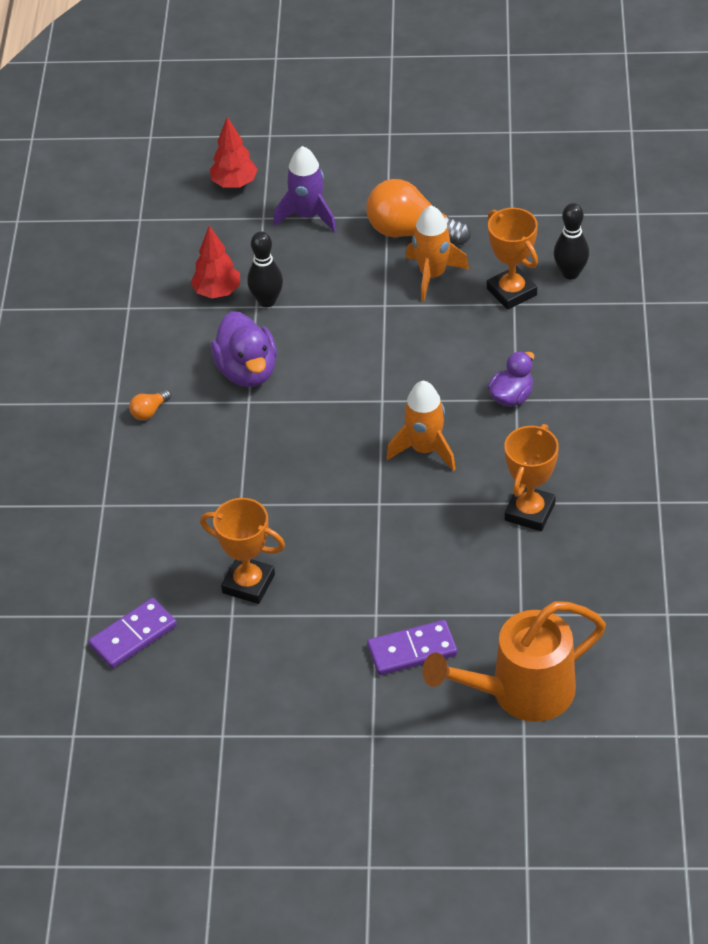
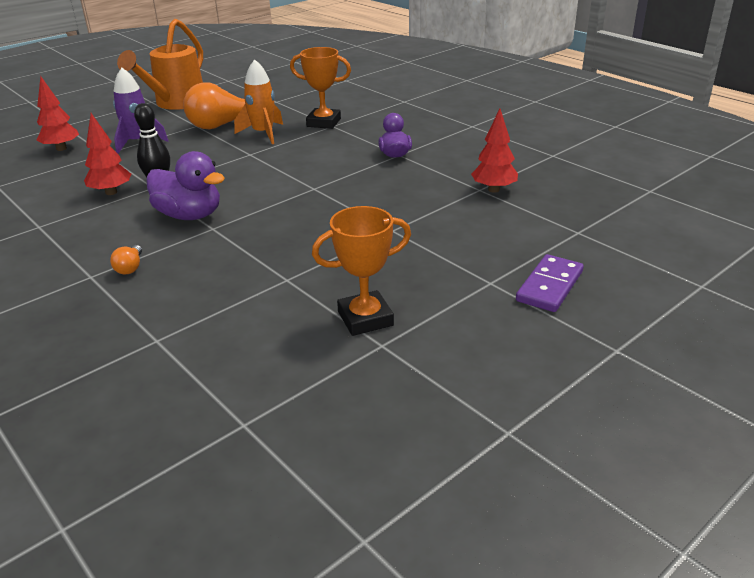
camera: 45 degrees left, 15 degrees down
purple domino [88,598,177,669] -> none
orange rocket [386,381,456,471] -> none
orange watering can [423,601,606,722] -> orange watering can moved to [117,19,203,110]
orange trophy [504,424,559,531] -> red tree [471,109,518,193]
black bowling pin [554,203,589,279] -> none

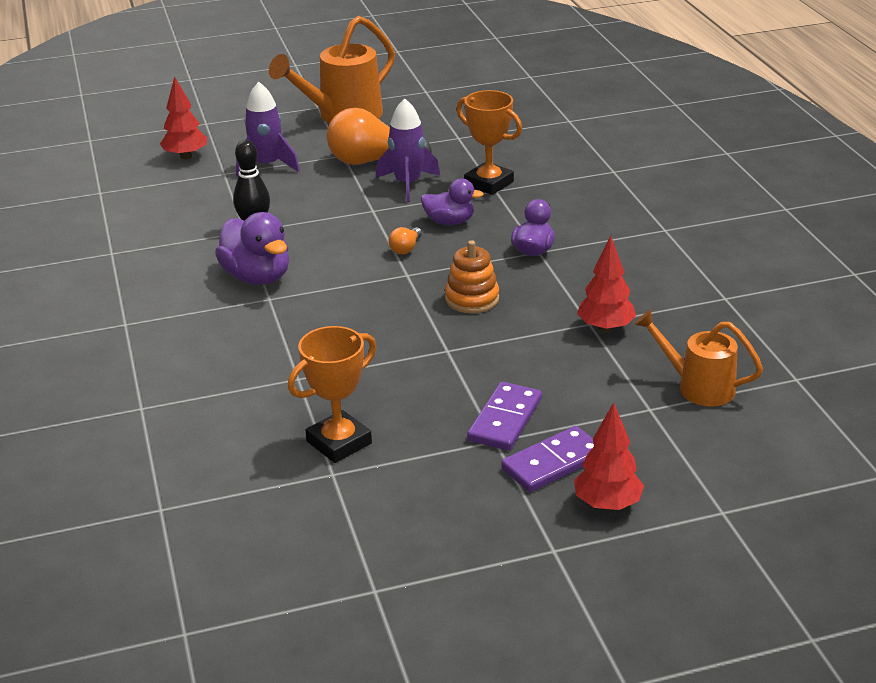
camera: 25 degrees right, 0 degrees up
red tree [84,113,131,195] -> red tree moved to [574,402,644,510]
orange light bulb [110,245,142,274] -> orange light bulb moved to [389,227,422,255]
orange rocket [234,59,283,144] -> purple rocket [376,98,440,202]
orange trophy [312,206,411,336] -> orange trophy turned 45 degrees counterclockwise [288,326,376,463]
none -> purple duck [421,178,484,225]
none -> orange stacking toy [445,240,499,314]
none -> purple domino [467,382,542,450]
none -> orange watering can [634,309,763,407]

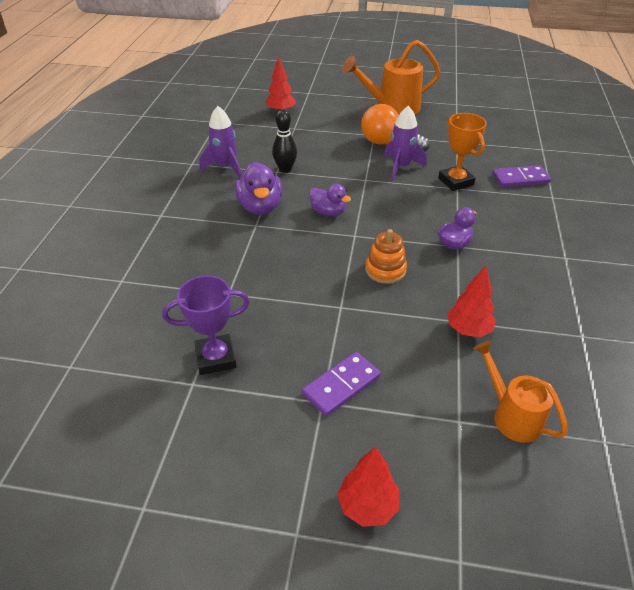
camera: 25 degrees right, 10 degrees up
purple rocket [236,82,300,177] -> purple rocket moved to [200,106,241,178]
orange trophy [288,326,376,463] -> purple trophy [162,275,250,375]
orange light bulb [389,227,422,255] -> none
purple duck [421,178,484,225] -> purple duck moved to [309,184,351,216]
purple domino [501,426,594,492] -> purple domino moved to [492,165,551,187]

